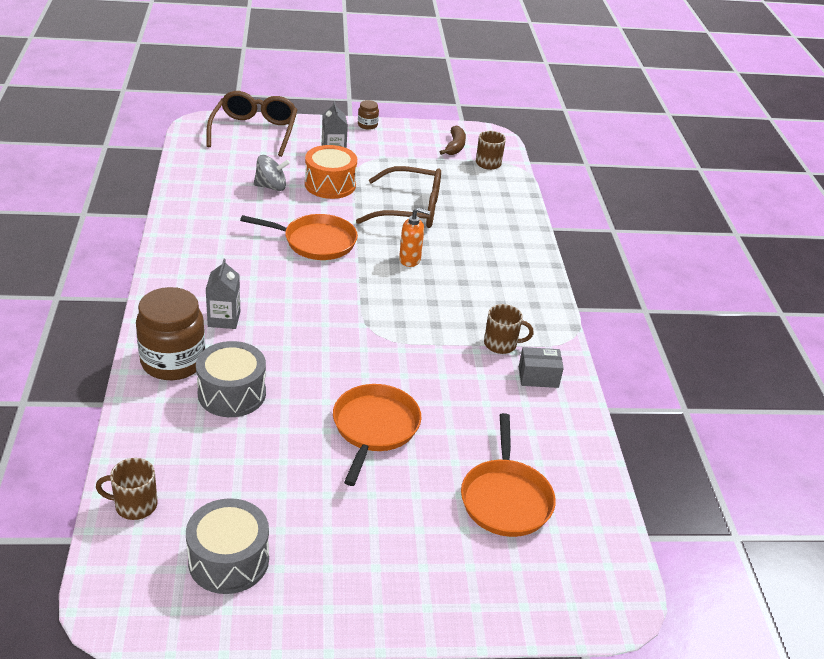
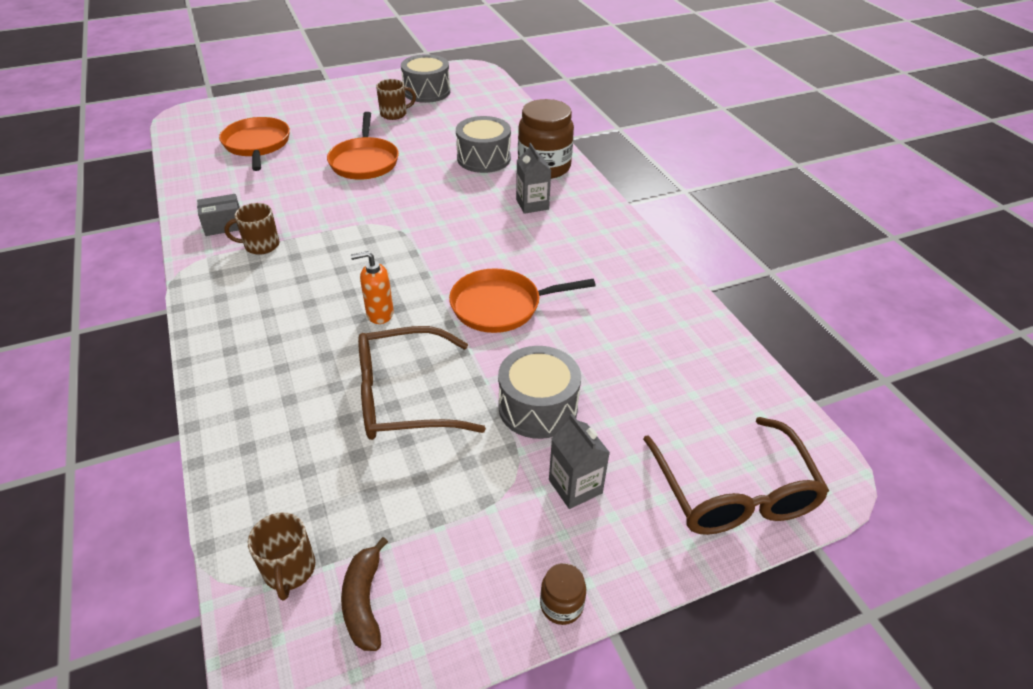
camera: 165 degrees right, 5 degrees up
brown mug [96,458,158,520] -> brown mug moved to [376,79,416,120]
grey spinning top [254,155,290,191] -> none
orange drum [305,145,357,199] -> grey drum [498,346,581,439]

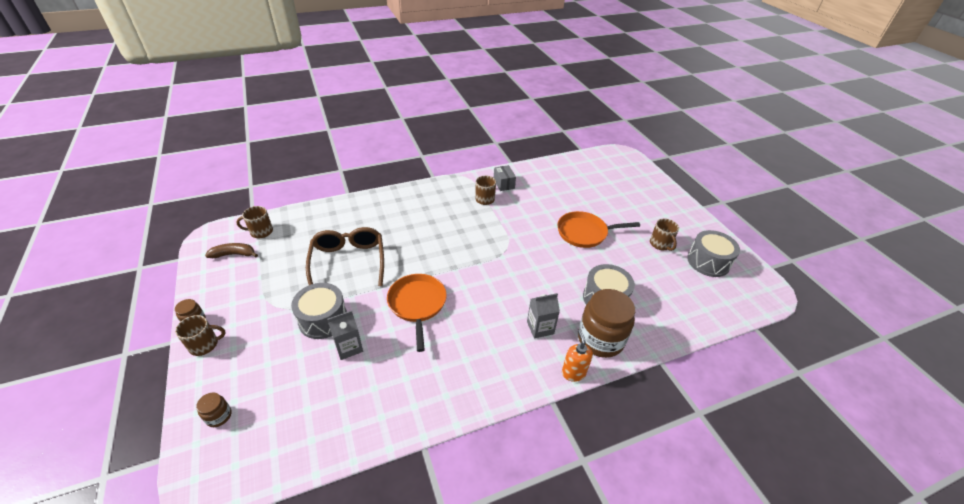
camera: 90 degrees right, 0 degrees up
orange pan [219,117,290,171] -> none
orange soap dispenser [351,251,394,324] -> orange soap dispenser moved to [562,330,593,382]
grey carton [549,414,610,509] -> grey carton moved to [327,310,363,360]
brown glasses [643,417,829,535] -> brown jar [196,393,231,427]
none -> brown mug [175,315,226,356]

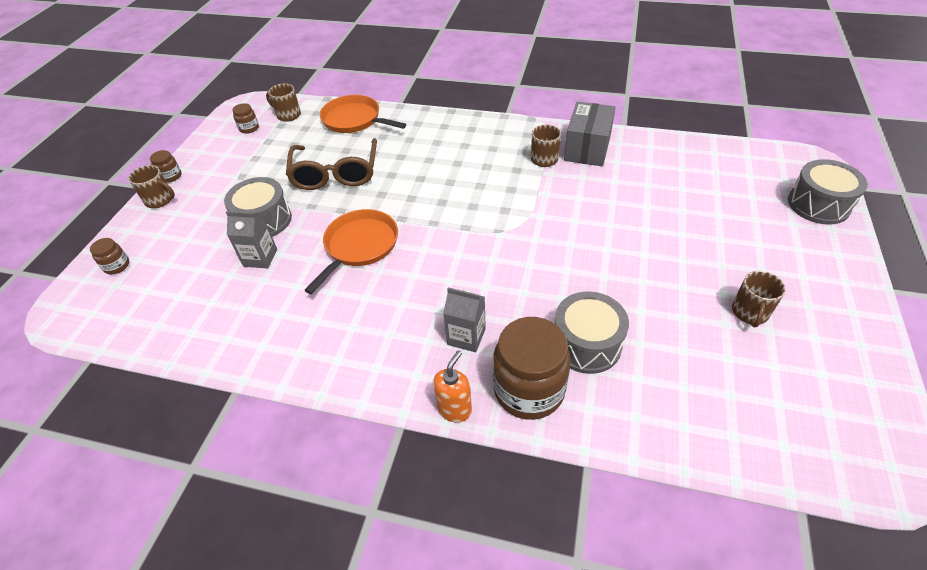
camera: 40 degrees right, 5 degrees up
brown banana [205,243,258,258] -> brown jar [232,103,259,134]
brown glasses [306,227,384,286] -> brown glasses turned 150 degrees clockwise [286,138,377,190]
grey box [494,165,516,191] -> grey box [564,102,616,166], size x1.69
orange pan [557,211,640,248] -> orange pan moved to [320,95,406,133]
grey drum [687,230,740,277] -> grey drum moved to [788,159,868,225]

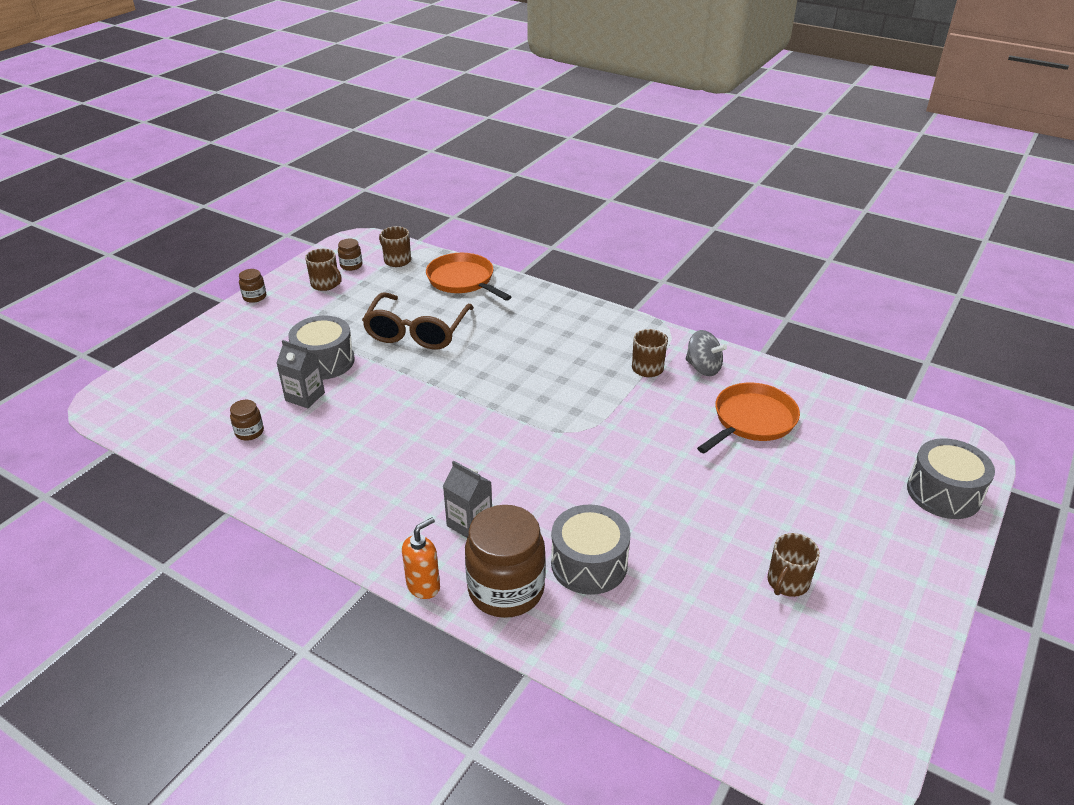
camera: 15 degrees right, 10 degrees down
brown jar [90,238,129,274] -> brown jar moved to [230,400,264,441]
brown mug [128,165,175,208] -> brown mug moved to [305,248,342,291]
orange pan [304,209,398,294] -> orange pan moved to [697,383,800,454]
grey box [564,102,616,166] -> grey spinning top [686,330,727,376]

